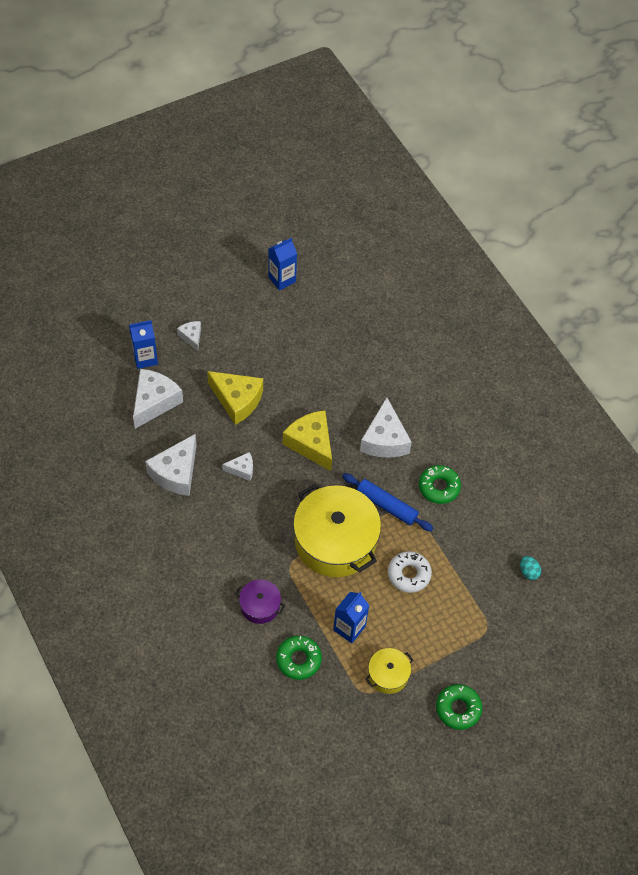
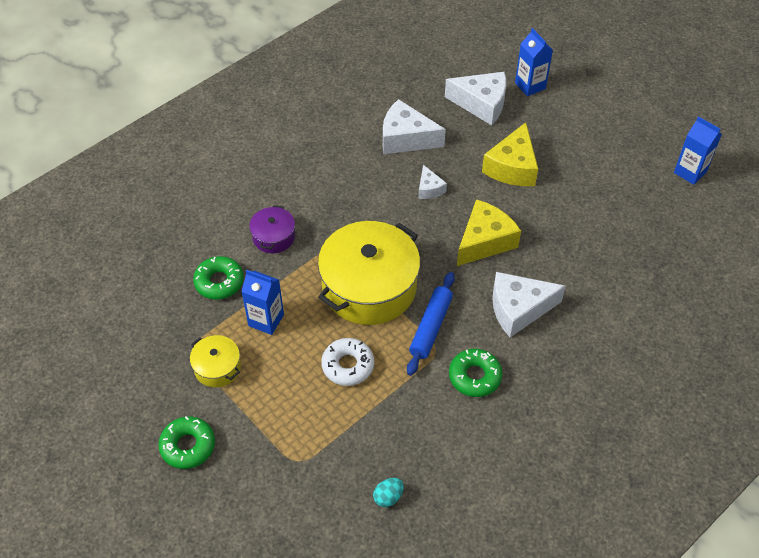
camera: 80 degrees right, 5 degrees down
white cheese [177,321,201,351] -> none

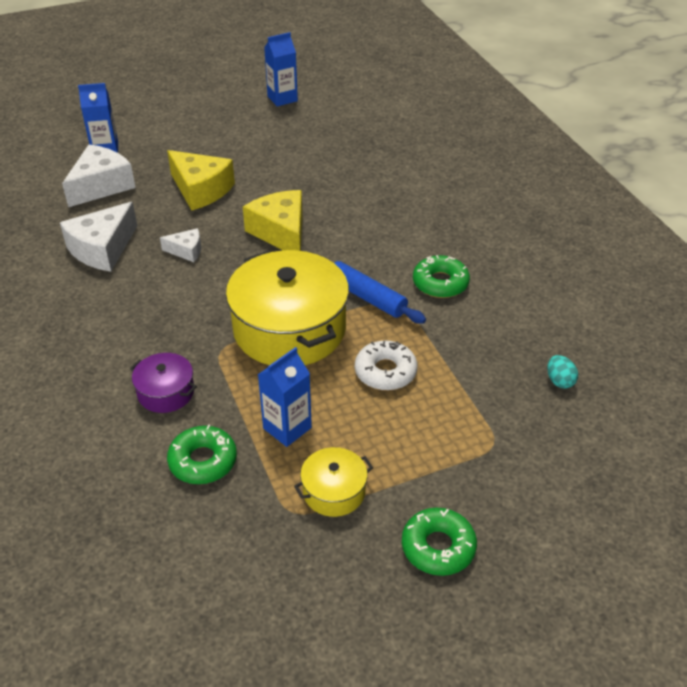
camera: 70 degrees left, 10 degrees down
white cheese [492,272,566,337] -> none

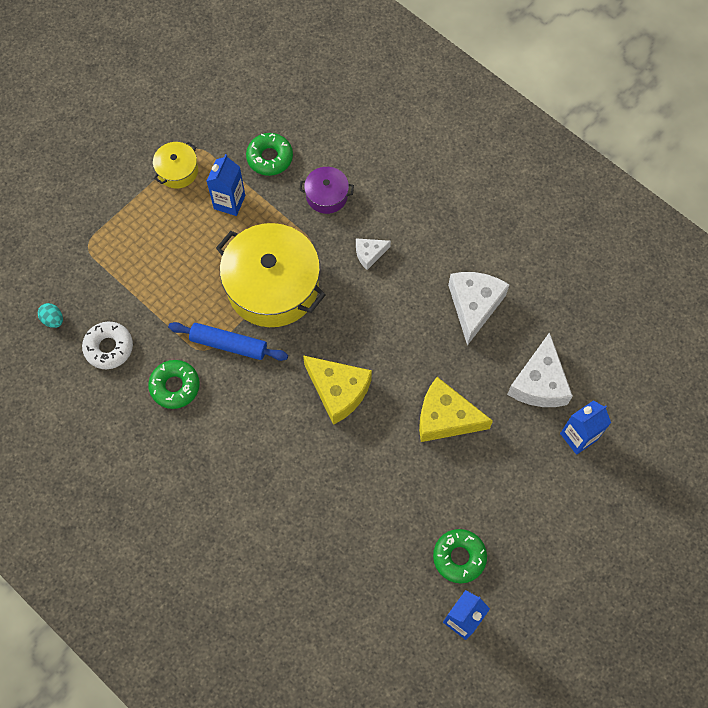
camera: 155 degrees right, 25 degrees up
white cheese [160,228,201,262] -> white cheese moved to [356,238,391,270]
white donut [355,341,417,391] -> white donut moved to [82,322,133,369]
green donut [402,508,477,576] -> green donut moved to [433,529,487,583]

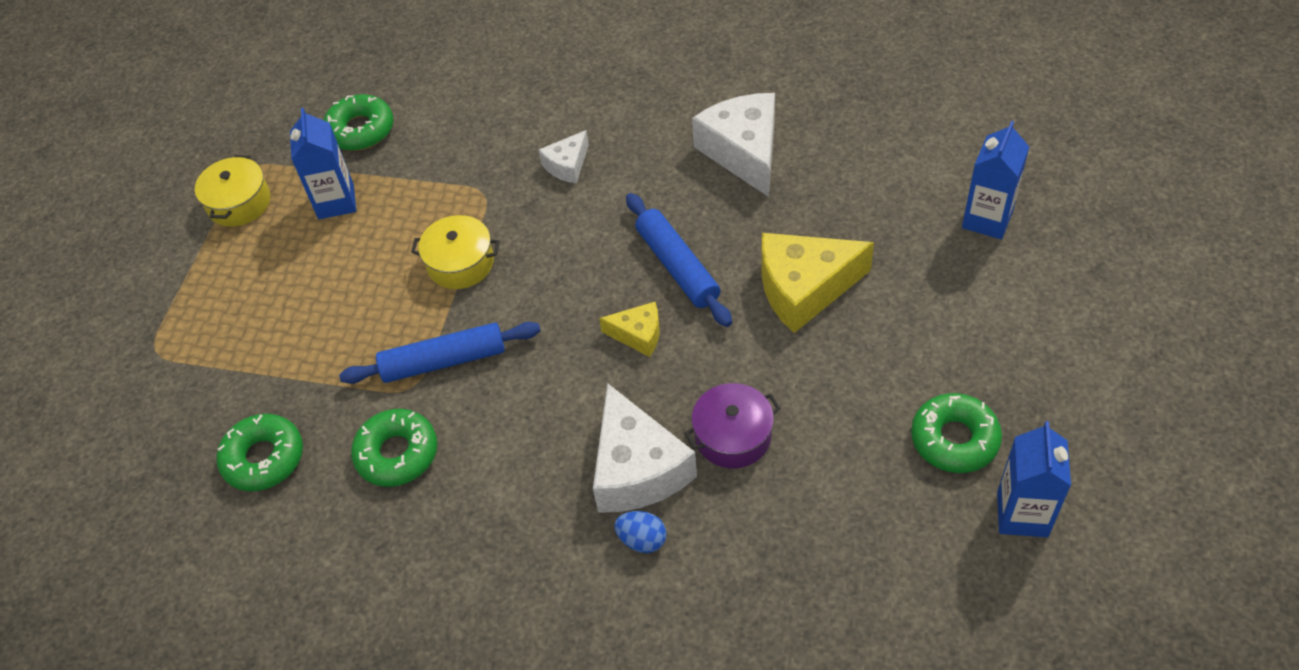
camera: 25 degrees left, 15 degrees down
turquoise egg [38,303,63,328] -> none
white donut [82,322,133,369] -> green donut [217,414,303,491]
yellow pot [216,223,326,327] -> yellow pot [411,215,500,289], size x0.47
purple pot [299,167,354,214] -> purple pot moved to [684,383,781,468]
yellow cheese [303,355,372,425] -> yellow cheese [599,302,660,357], size x0.53
white cheese [507,332,573,407] -> white cheese moved to [593,383,697,513]
none -> blue egg [614,511,667,553]
none -> blue rolling pin [626,193,732,327]

